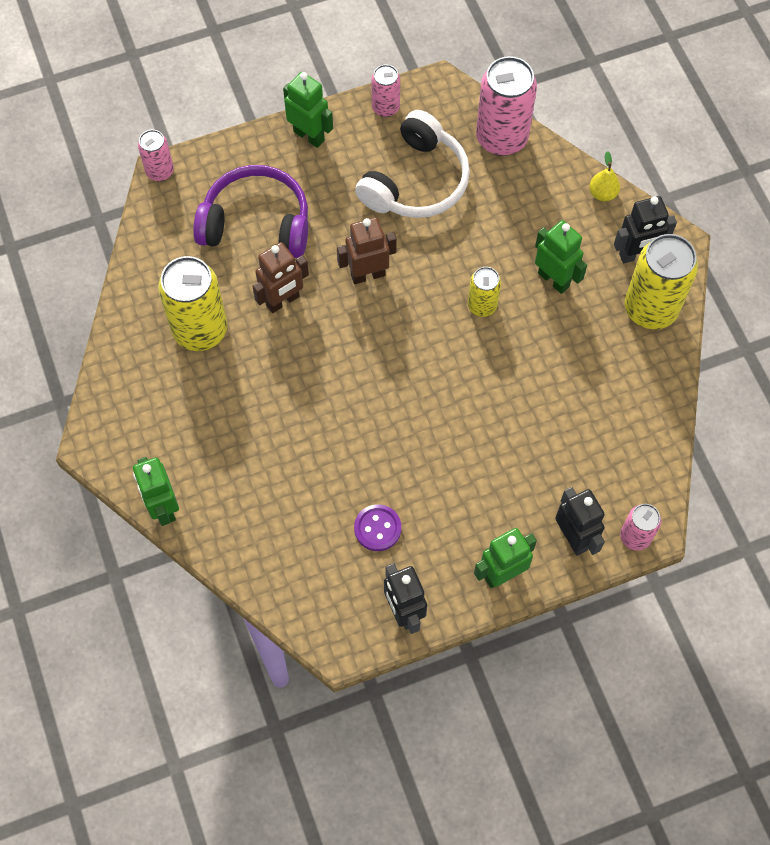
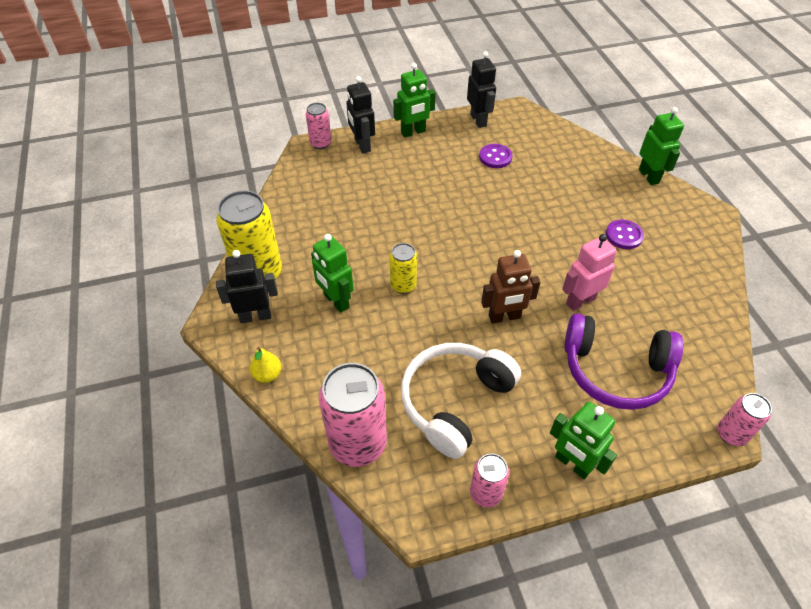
camera: 175 degrees left, 15 degrees down
yellow can [158,256,227,351] -> none
brown robot [252,242,309,313] -> pink robot [562,234,616,311]
none -> purple button [606,220,644,249]

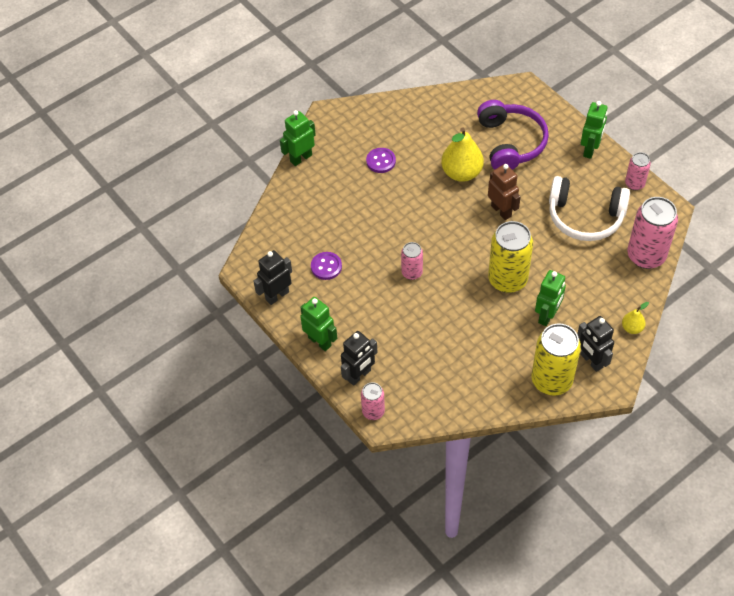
camera: 110 degrees left, 5 degrees up
yellow can [390,243,417,294] -> yellow can [488,221,533,293], size x1.86
pink robot [562,234,616,311] -> yellow pear [441,127,484,182]
pink can [717,393,772,446] -> pink can moved to [401,242,423,280]

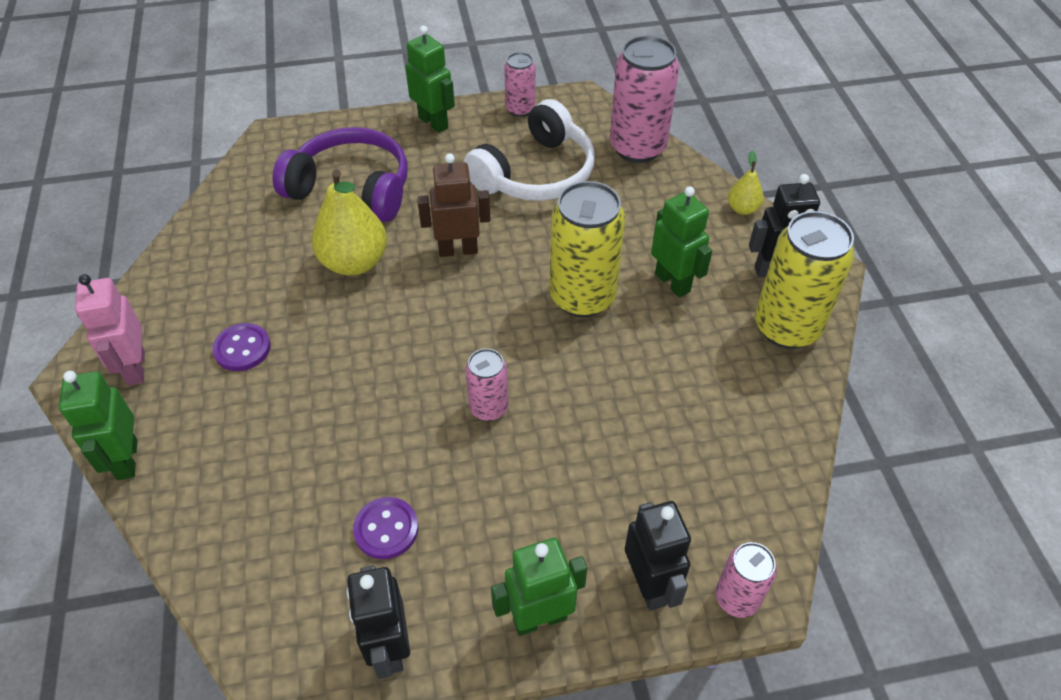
camera: 65 degrees left, 5 degrees down
none -> pink robot [75,274,145,386]

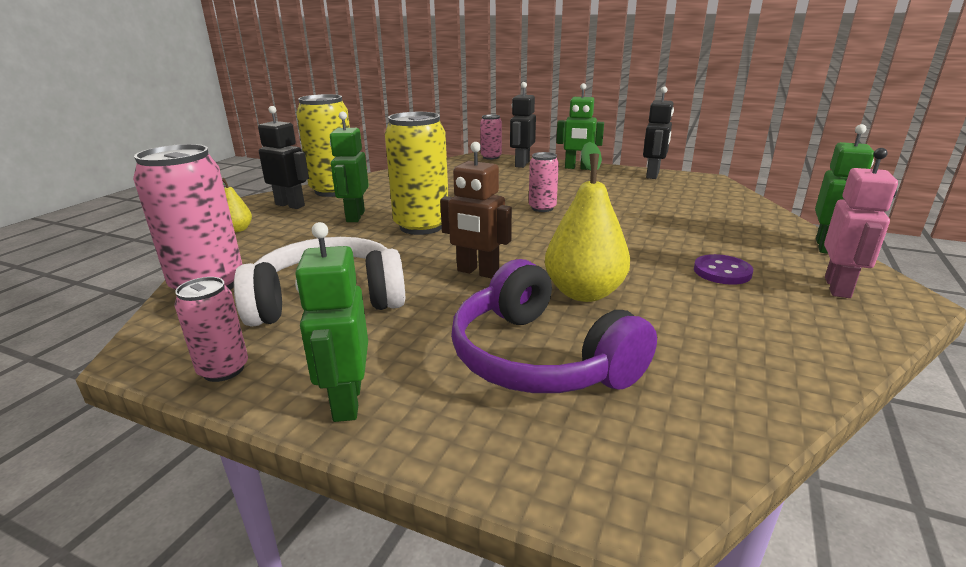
camera: 145 degrees left, 25 degrees down
purple button [353,497,418,559] -> none

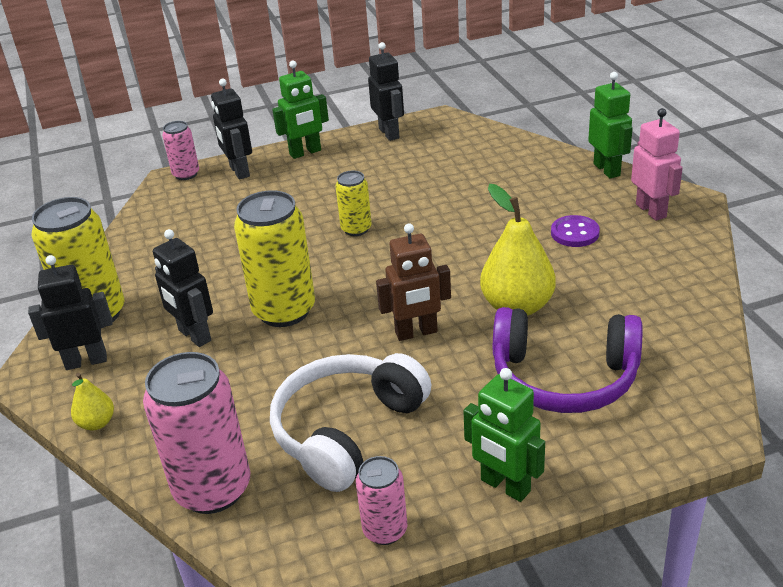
camera: 40 degrees left, 10 degrees up
green robot [330,112,369,222] -> black robot [153,229,213,347]
pink can [529,152,559,212] -> yellow can [335,170,372,236]

